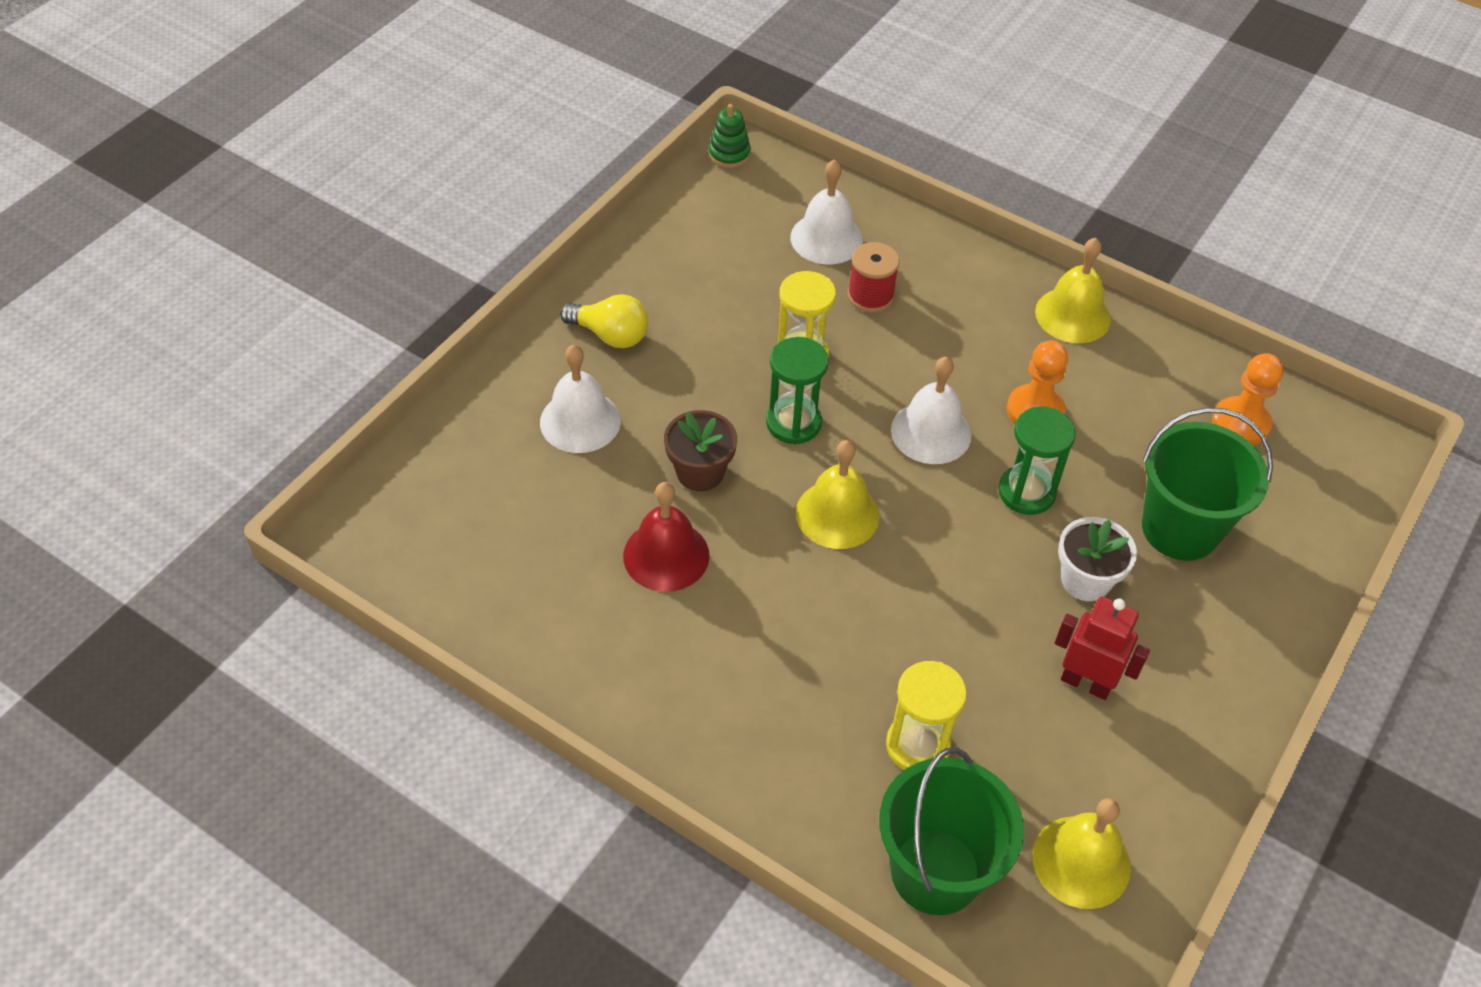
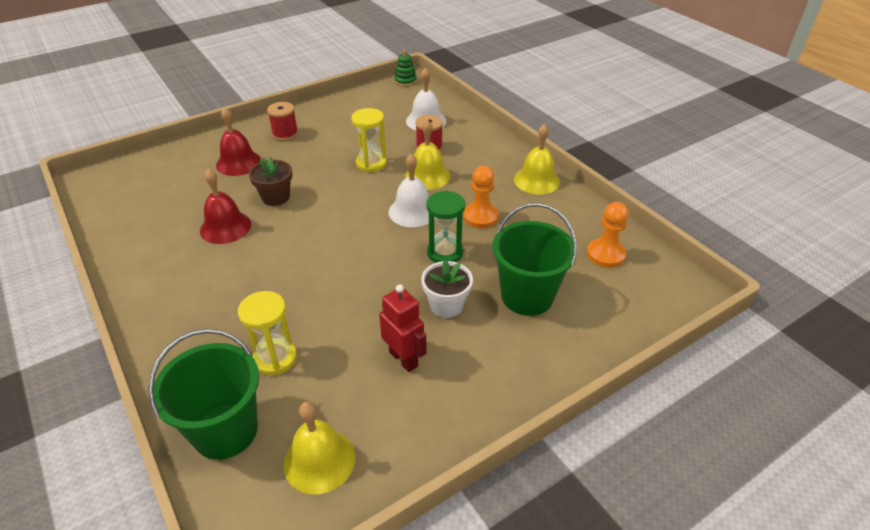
camera: 25 degrees right, 10 degrees down
white bell [540,344,621,453] -> red bell [216,107,261,176]
yellow light bulb [560,294,649,348] -> red spool [267,102,298,141]
green hourglass [766,337,829,445] -> none
yellow bell [796,440,880,549] -> yellow bell moved to [405,120,451,190]

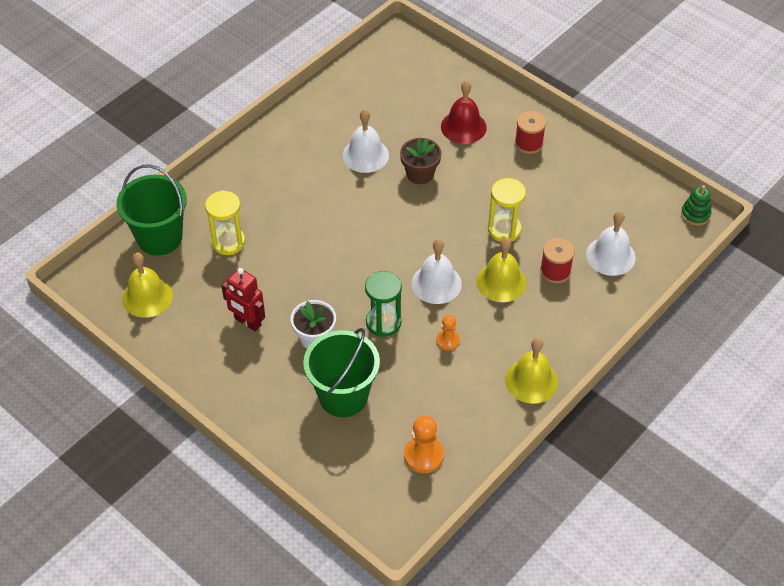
camera: 75 degrees right, 10 degrees up
red bell [200,169,251,244] -> white bell [342,109,389,173]
red robot [379,284,427,372] -> red robot turned 90 degrees clockwise [221,268,265,331]
orange pawn [463,166,499,228] -> orange pawn [436,315,460,351], size x0.63

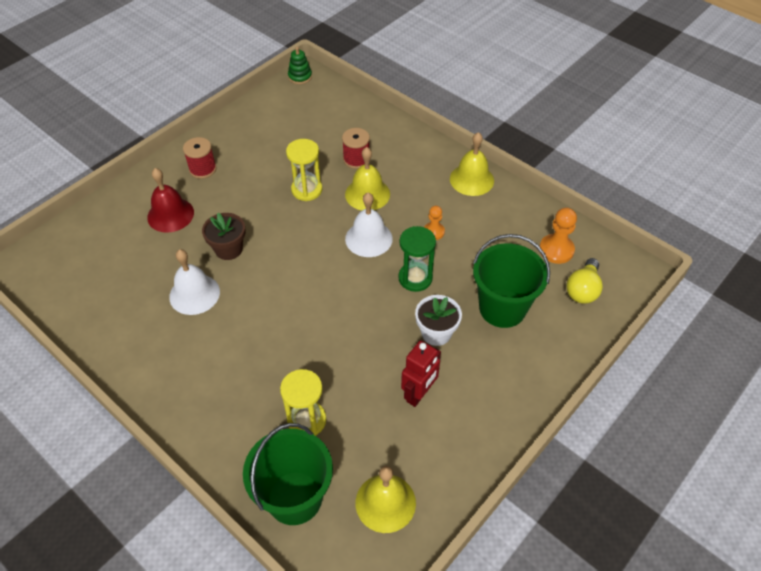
camera: 90 degrees left, 0 degrees up
white bell [586,211,636,276] -> none
none -> yellow light bulb [566,258,603,304]

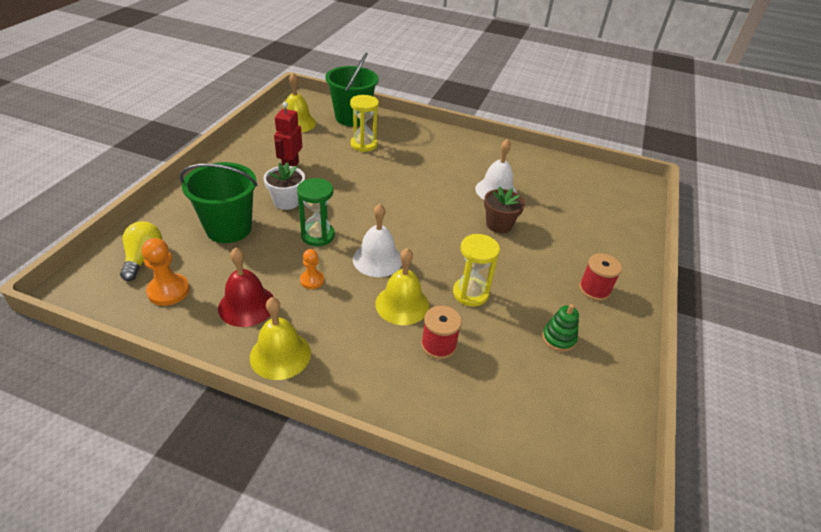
camera: 155 degrees right, 10 degrees down
red bell [147,168,194,233] -> red bell moved to [218,247,274,327]
green stacking toy [288,47,312,84] -> green stacking toy moved to [542,304,579,352]

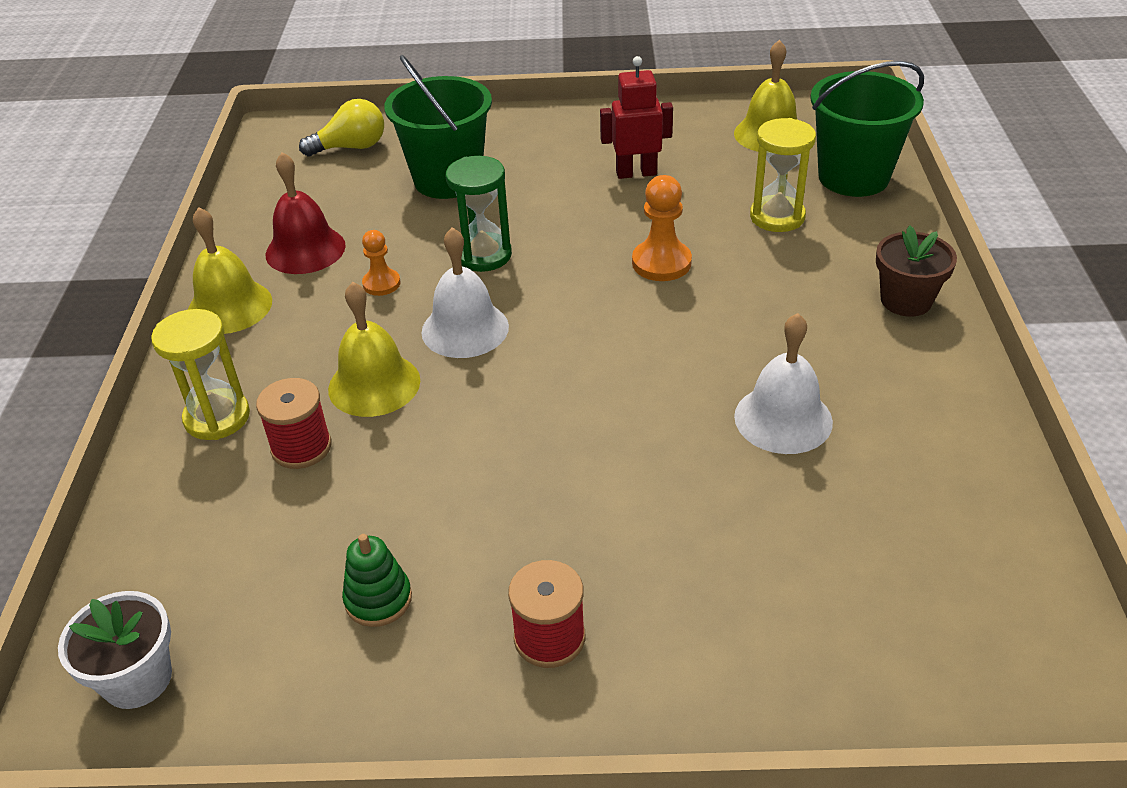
camera: 75 degrees right, 0 degrees up
orange pawn [142,238,190,306] -> orange pawn moved to [632,175,692,281]
white flower pot [264,162,305,210] -> white flower pot moved to [58,591,172,709]
yellow hourglass [453,234,500,306] -> yellow hourglass moved to [151,309,250,440]
brown flower pot [484,186,525,233] -> brown flower pot moved to [876,225,957,317]

